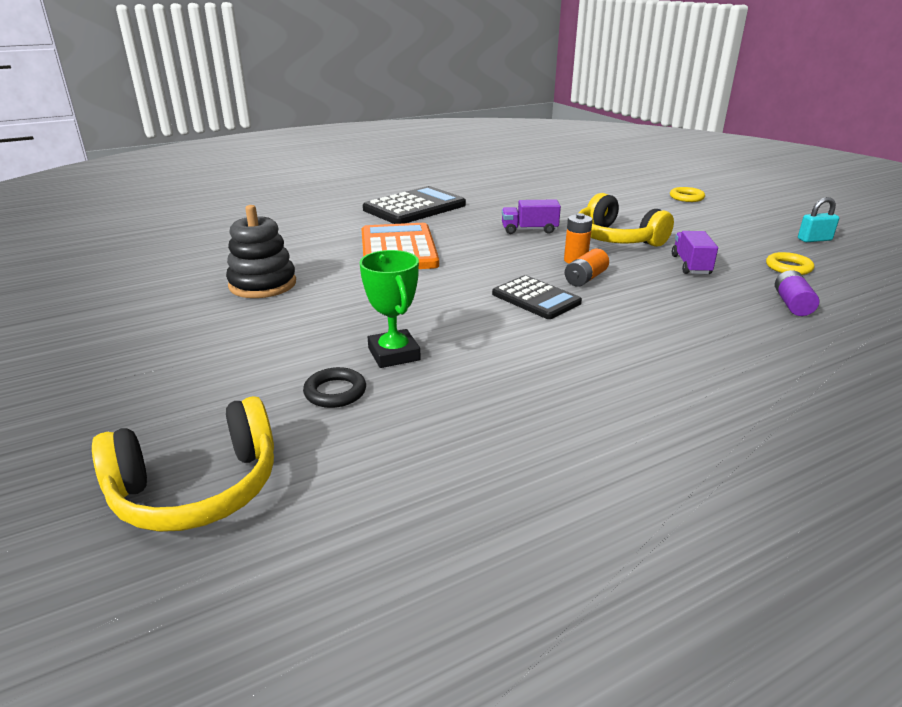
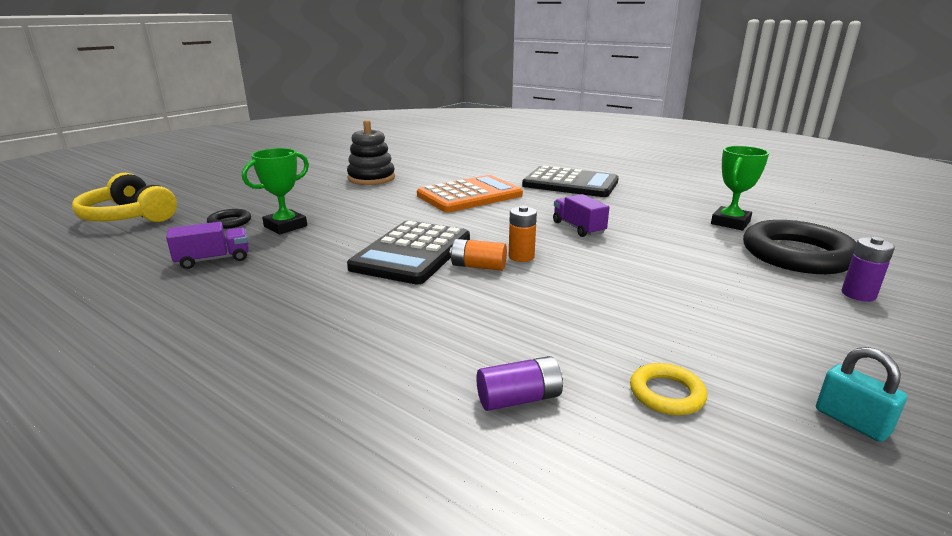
camera: 65 degrees right, 5 degrees down
black calculator [492,275,582,319] -> black calculator [347,220,470,284], size x1.59
yellow headphones [579,193,674,247] -> none
yellow ring [670,187,705,202] -> purple battery [842,237,895,302]
purple truck [672,231,718,274] -> purple truck moved to [166,222,249,269]
none -> green trophy [711,146,769,230]
none -> black ring [743,220,857,274]

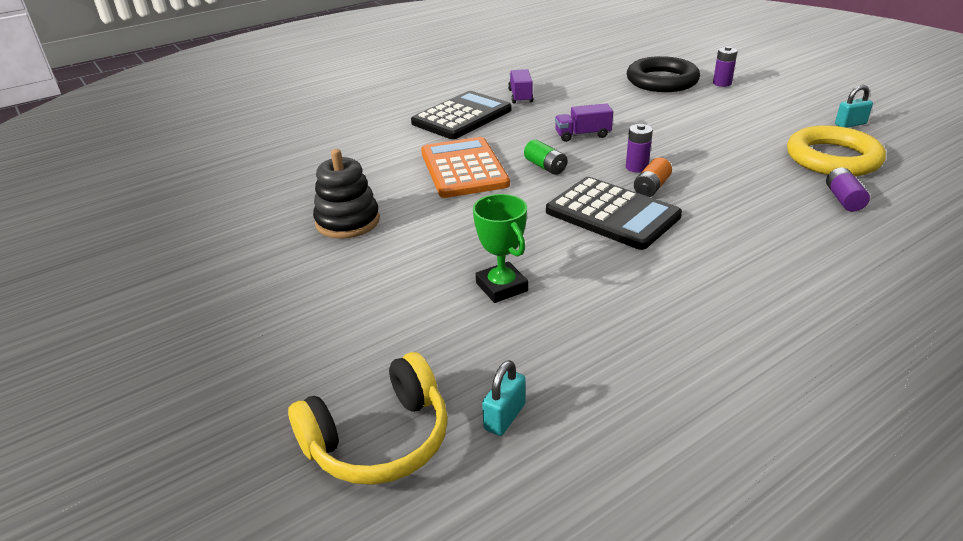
camera: 70 degrees left, 10 degrees up
purple truck [166,222,249,269] -> purple truck moved to [508,69,533,104]
black ring [207,209,251,229] -> none
orange battery [509,205,537,262] -> purple battery [626,124,653,173]
yellow ring [630,363,707,415] -> yellow ring [787,125,886,176], size x2.19
green trophy [711,146,769,230] -> none
none -> turquoise padlock [482,360,526,436]
none -> green battery [524,140,567,175]

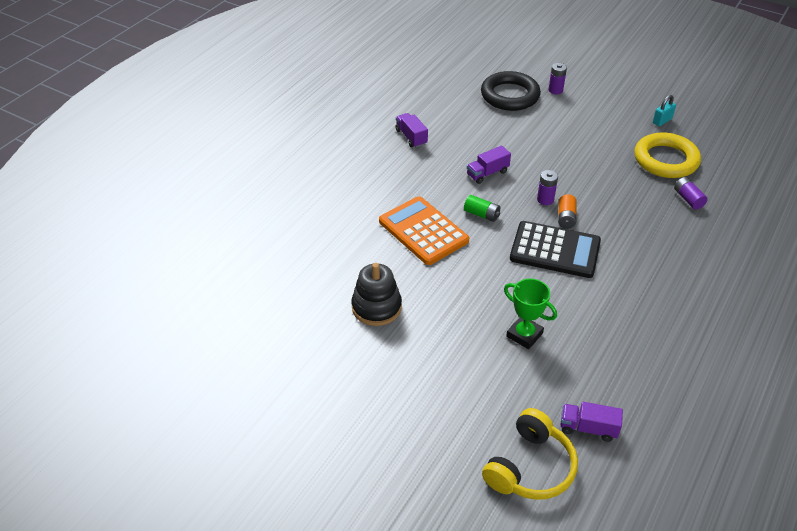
camera: 25 degrees left, 10 degrees up
black calculator [411,91,512,139] -> none
turquoise padlock [482,360,526,436] -> purple truck [560,402,623,442]

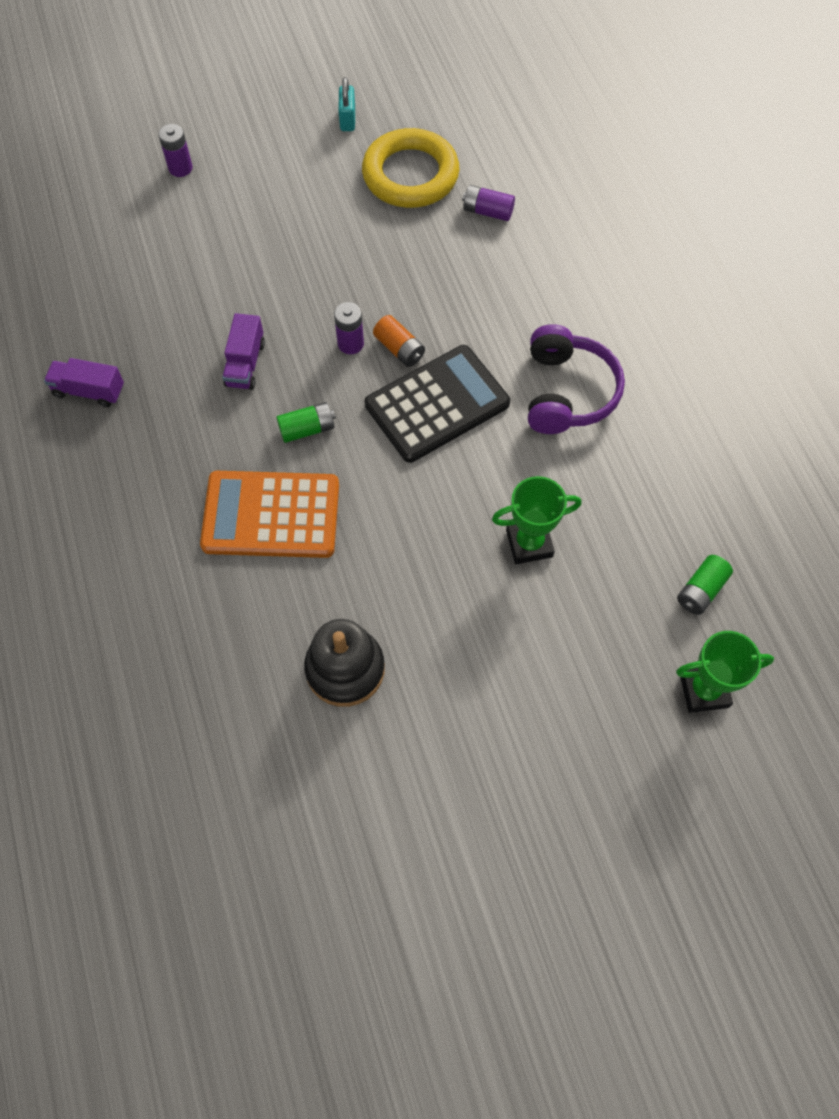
camera: 50 degrees left, 20 degrees up
black ring [481,71,541,111] -> none
yellow headphones [482,408,578,500] -> green trophy [676,631,774,713]
purple truck [560,402,623,442] -> green battery [677,555,733,615]
none -> purple headphones [528,324,625,434]

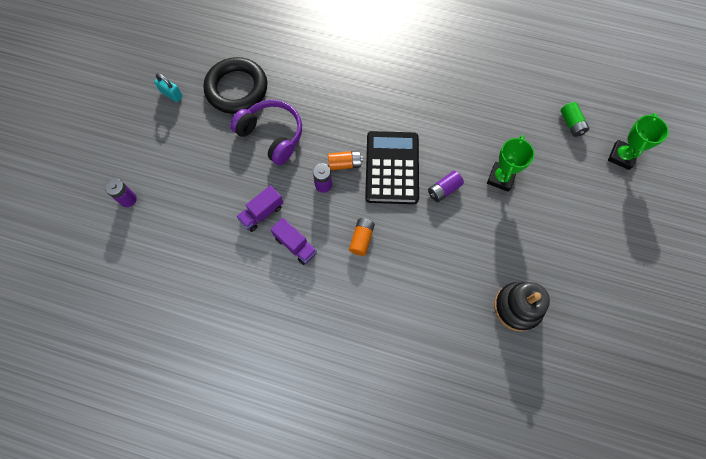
camera: 55 degrees left, 5 degrees up
purple truck [44,358,124,407] -> purple truck moved to [236,185,283,232]
orange calculator [200,471,339,558] -> none
green battery [277,402,336,443] -> orange battery [349,218,375,256]
yellow ring [362,128,459,208] -> black ring [203,57,267,114]
purple battery [462,185,515,221] -> purple battery moved to [428,171,464,202]
purple headphones [528,324,625,434] -> purple headphones moved to [230,100,302,165]

